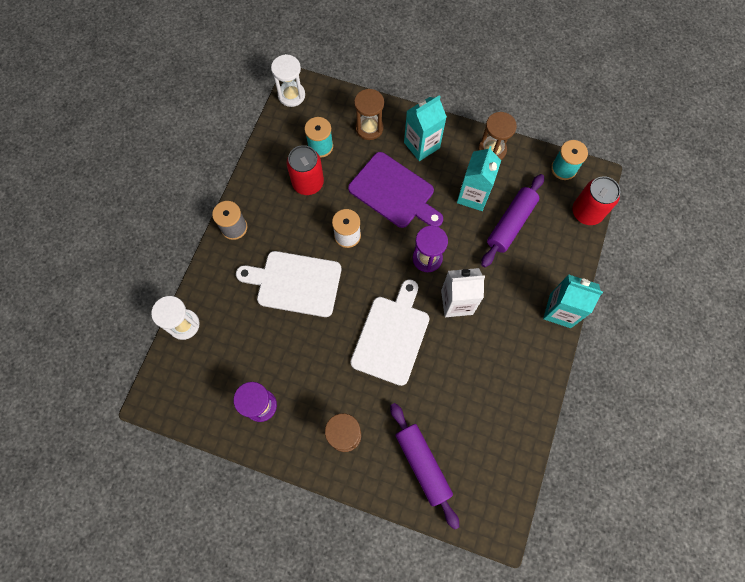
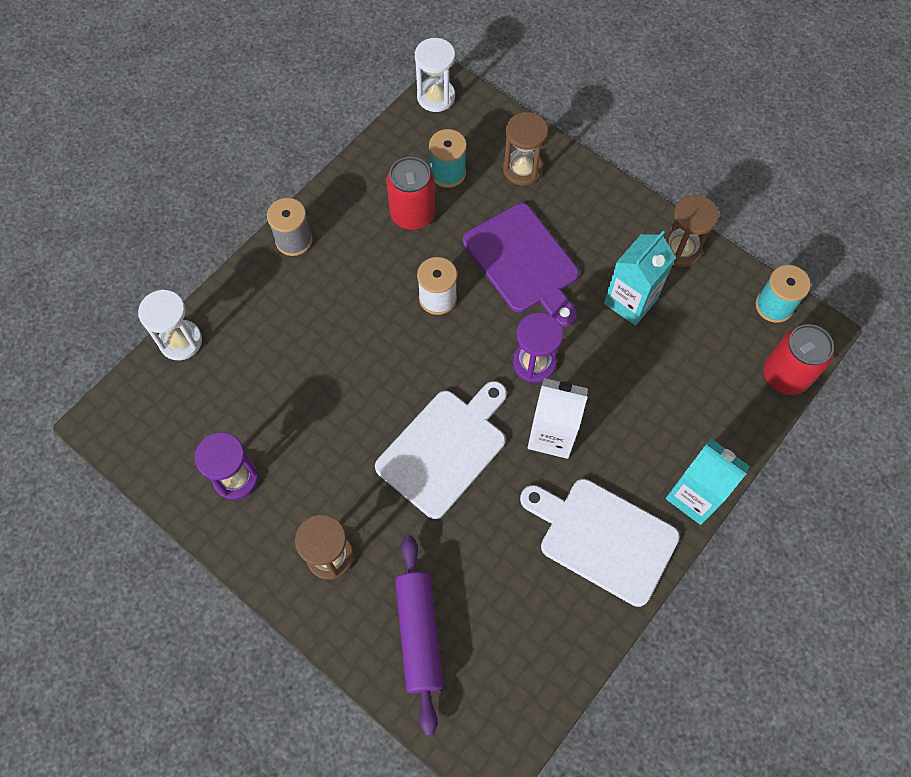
camera: 20 degrees right, 5 degrees down
white cutting board [236,251,341,317] -> white cutting board moved to [520,479,680,607]
turquoise carton [404,95,447,161] -> none
purple rolling pin [481,174,544,267] -> none

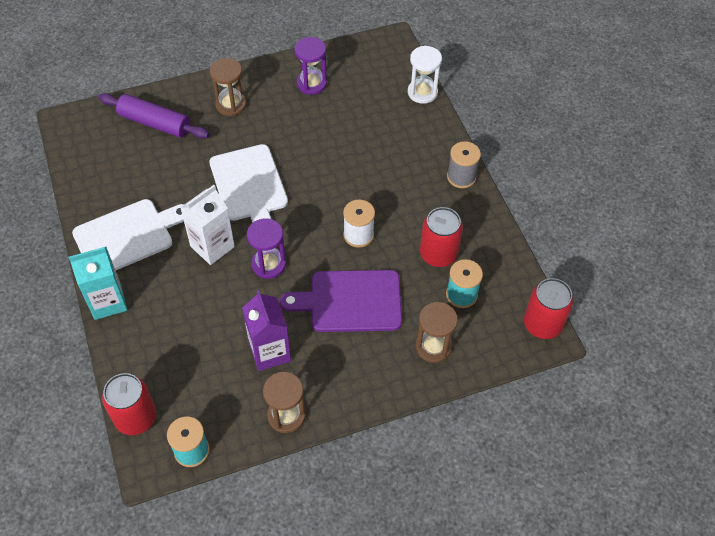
camera: 120 degrees right, 10 degrees down
white hourglass [415,38,455,112] -> red can [524,278,574,339]
turquoise carton [604,231,676,326] -> purple carton [242,290,291,371]

